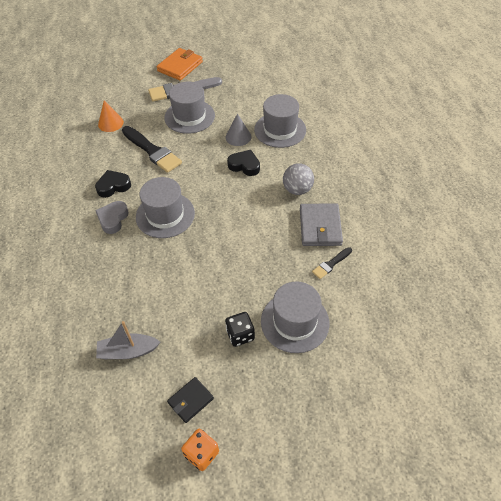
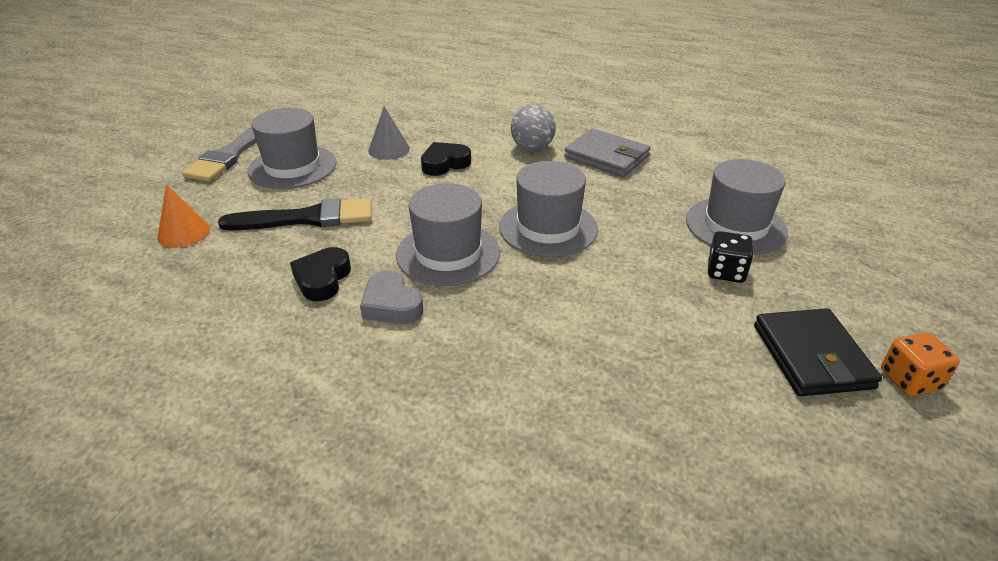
camera: 55 degrees left, 15 degrees down
grey boat [96,321,160,359] -> none
orange wallet [157,48,203,81] -> none
black wallet [167,377,214,423] -> black wallet [754,308,882,396], size x1.65
grey hat [254,94,306,148] -> grey hat moved to [499,161,598,257]
black brush [312,247,352,279] -> none

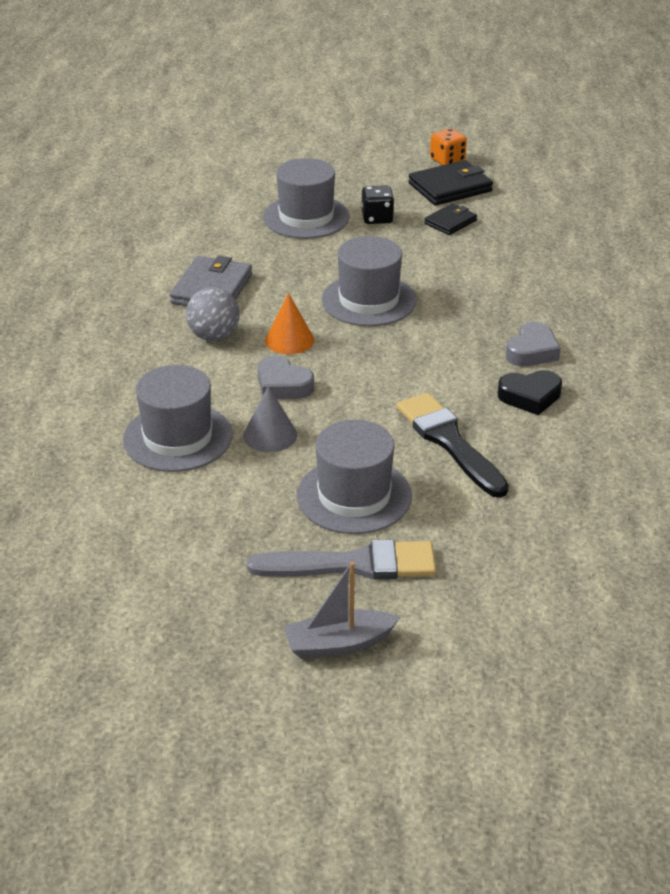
camera: 110 degrees left, 0 degrees up
orange cone [157,184,210,248] -> orange cone moved to [265,293,314,354]
grey hat [396,183,500,286] -> grey hat moved to [123,365,232,472]
black heart [421,142,471,176] -> grey heart [258,356,314,399]
none -> grey boat [284,562,400,659]
none -> black wallet [424,204,477,235]

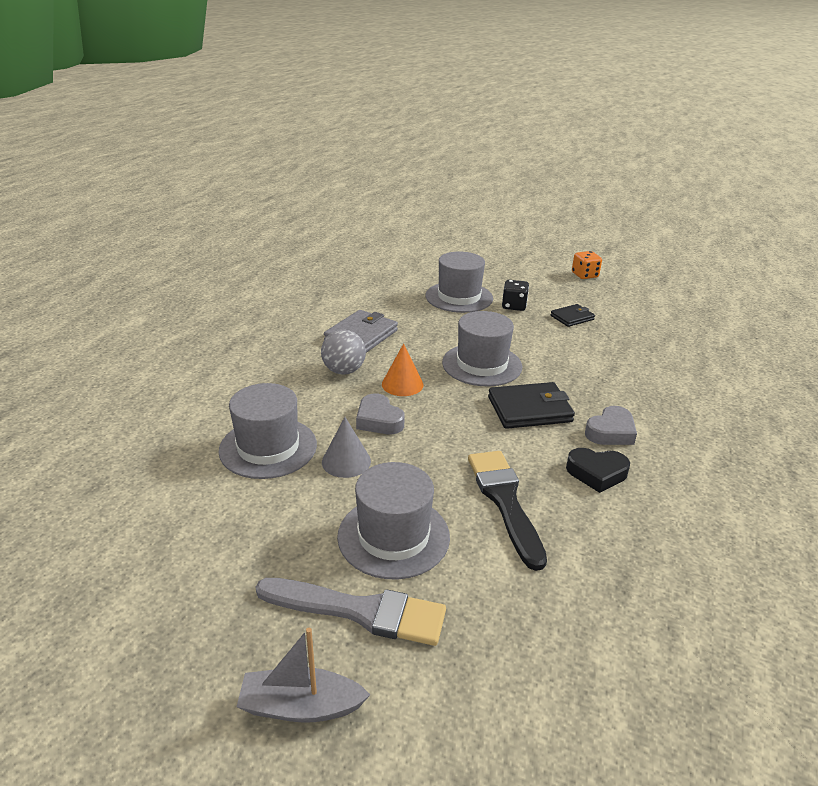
camera: 15 degrees right, 5 degrees down
black wallet [408,160,493,205] -> black wallet moved to [488,382,575,429]

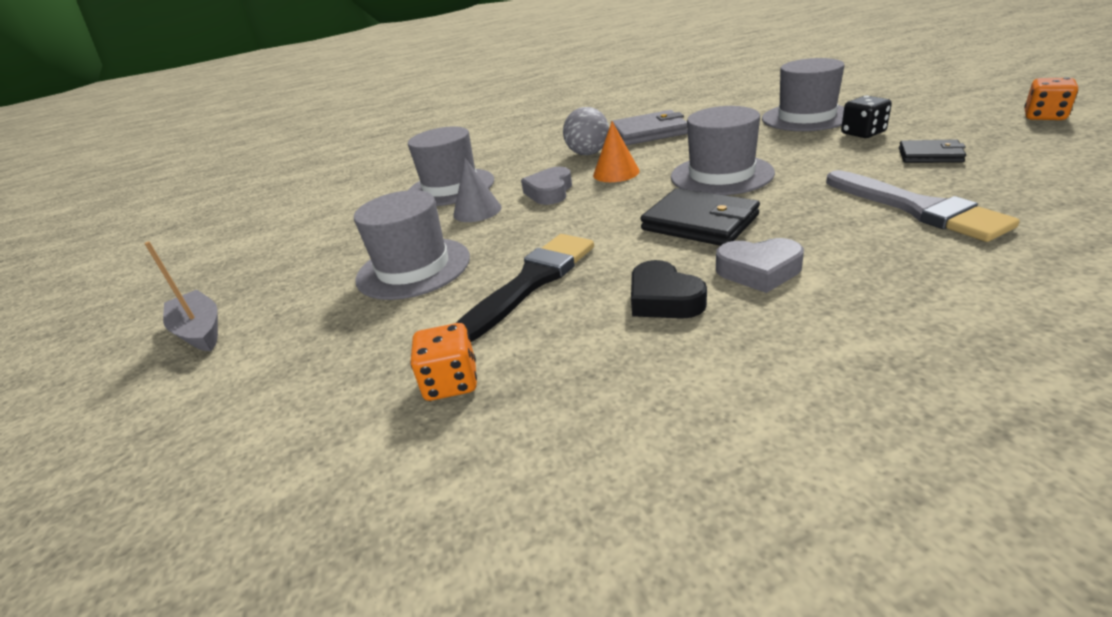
camera: 55 degrees right, 0 degrees up
grey brush [255,578,446,646] -> grey brush moved to [826,170,1020,242]
none -> orange dice [410,323,477,401]

